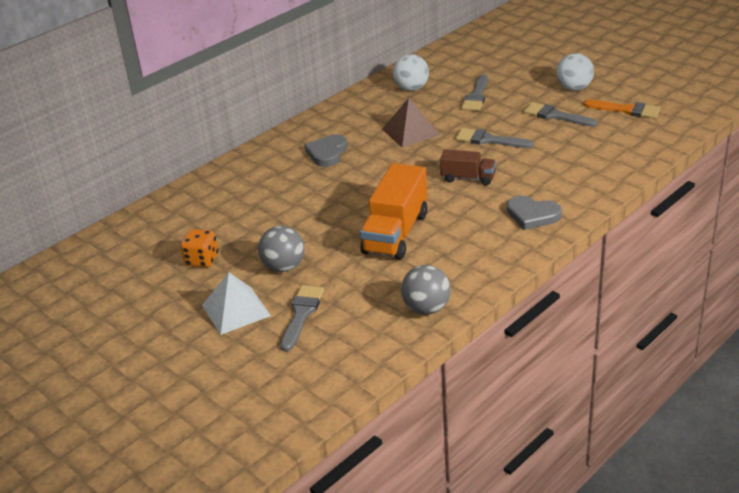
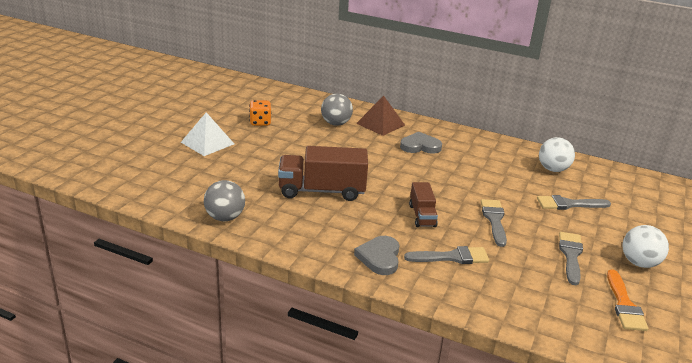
camera: 65 degrees right, 5 degrees down
grey ball [258,226,304,272] -> grey ball moved to [321,94,353,126]
grey brush [280,285,324,352] -> grey brush moved to [404,246,489,264]
orange truck [360,163,427,260] -> brown truck [278,146,368,201]
brown pyramid [382,98,440,147] -> brown pyramid moved to [356,95,405,136]

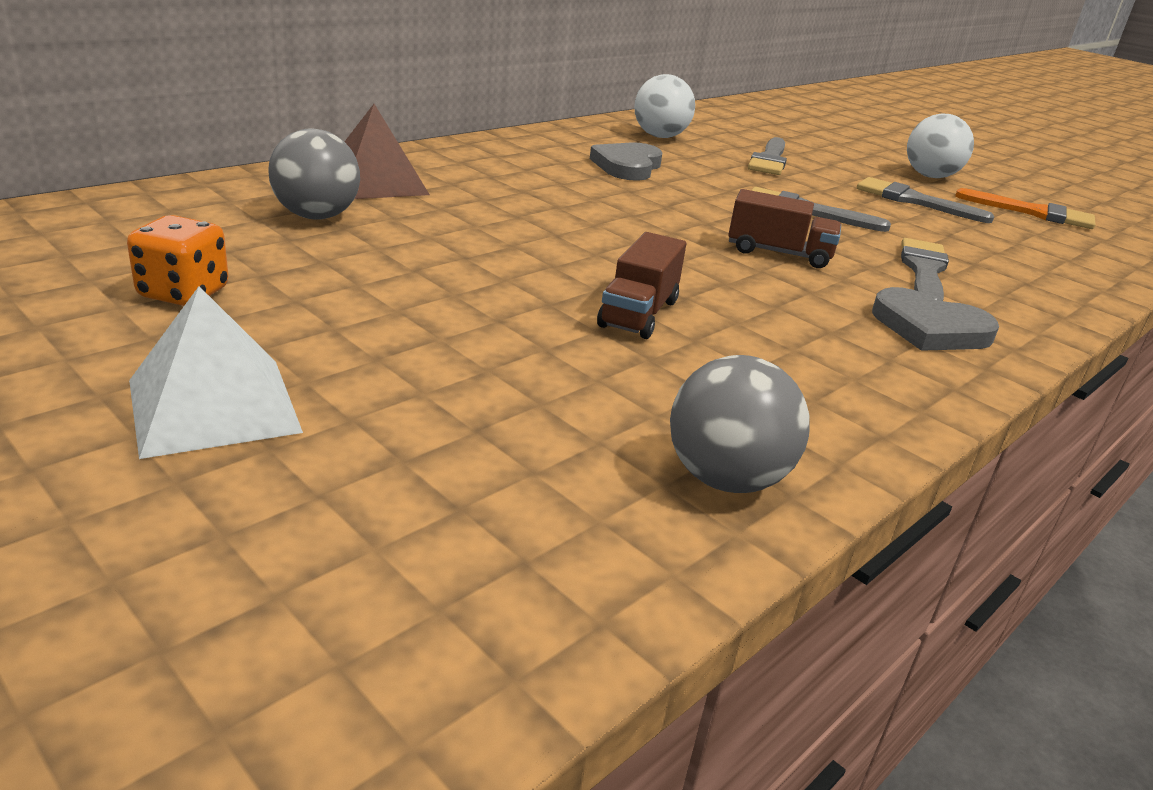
camera: 70 degrees left, 0 degrees up
brown truck [278,146,368,201] -> brown truck [597,232,686,339], size x0.56
grey heart [400,132,442,154] -> grey heart moved to [590,142,662,181]

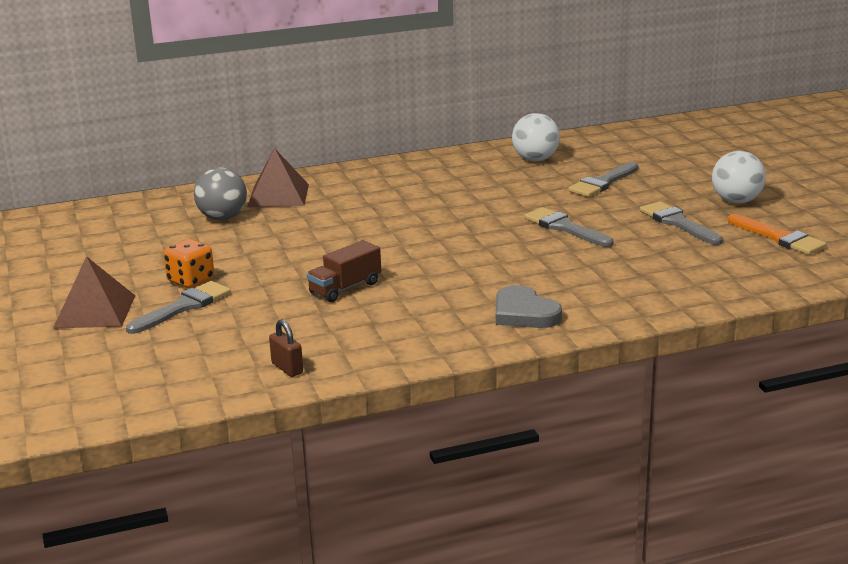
camera: 30 degrees right, 5 degrees down
orange dice [127,215,229,306] -> orange dice moved to [163,239,214,288]
white pyramid [129,286,303,459] -> brown pyramid [53,256,135,328]
grey heart [590,142,662,181] -> none
grey ball [670,355,810,493] -> brown padlock [269,319,303,377]
brown truck [728,189,841,268] -> none
grey brush [901,238,949,301] -> grey brush moved to [126,281,231,334]

